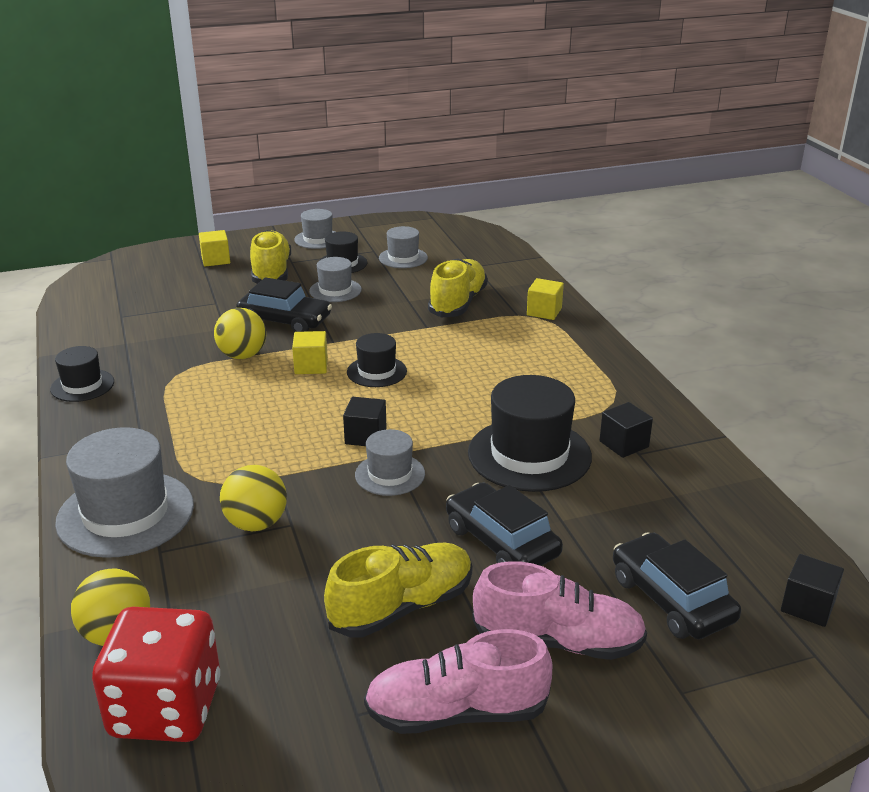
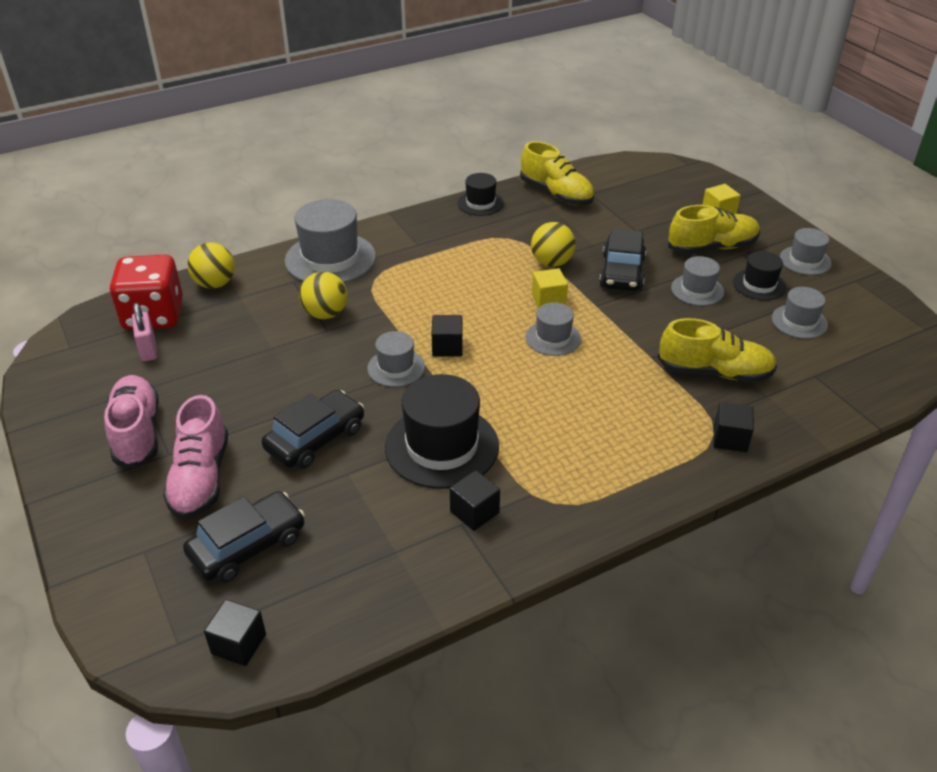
camera: 80 degrees right, 10 degrees up
yellow shoe [324,543,472,637] -> yellow shoe moved to [520,141,594,205]
black hat [347,333,407,387] -> grey hat [526,302,581,356]
yellow cube [527,278,564,320] -> black cube [713,402,754,452]
none -> pink padlock [132,303,158,361]

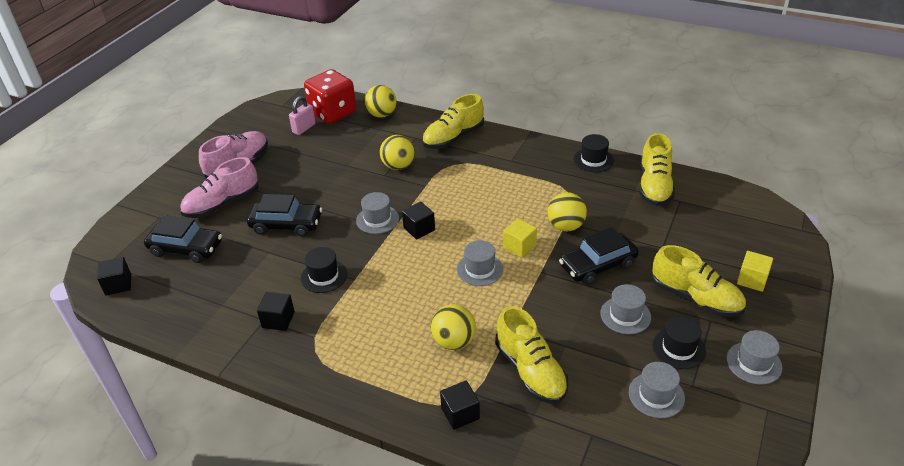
camera: 55 degrees right, 0 degrees up
grey hat [285,199,376,283] -> yellow shoe [422,94,484,149]
black hat [385,374,499,489] -> black hat [301,247,347,293], size x0.55
none -> yellow ball [431,304,476,350]

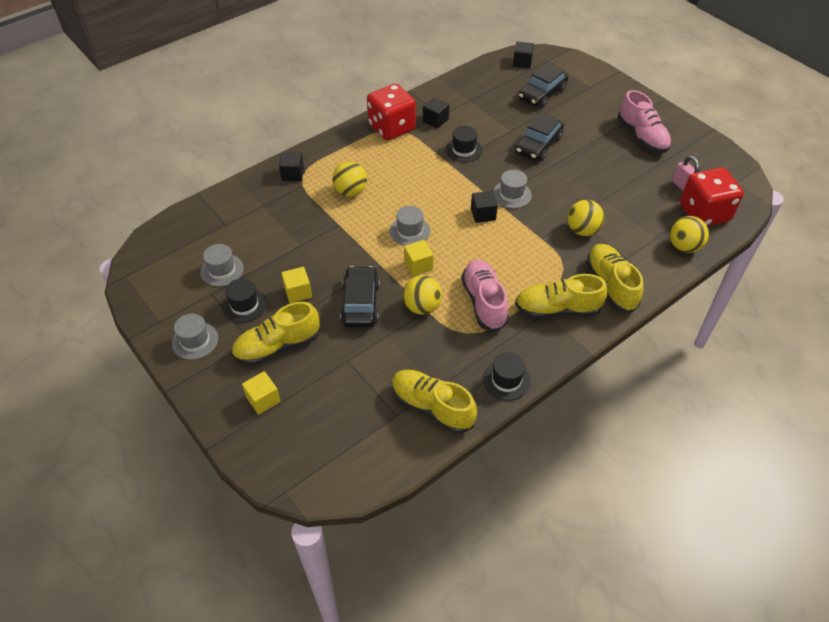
camera: 115 degrees right, 10 degrees up
pink shoe [180,157,258,218] -> pink shoe moved to [461,260,509,332]
yellow shoe [495,306,568,404] -> yellow shoe moved to [515,274,608,318]
grey hat [600,284,651,334] -> yellow cube [281,267,312,303]
none -> red dice [367,84,416,140]

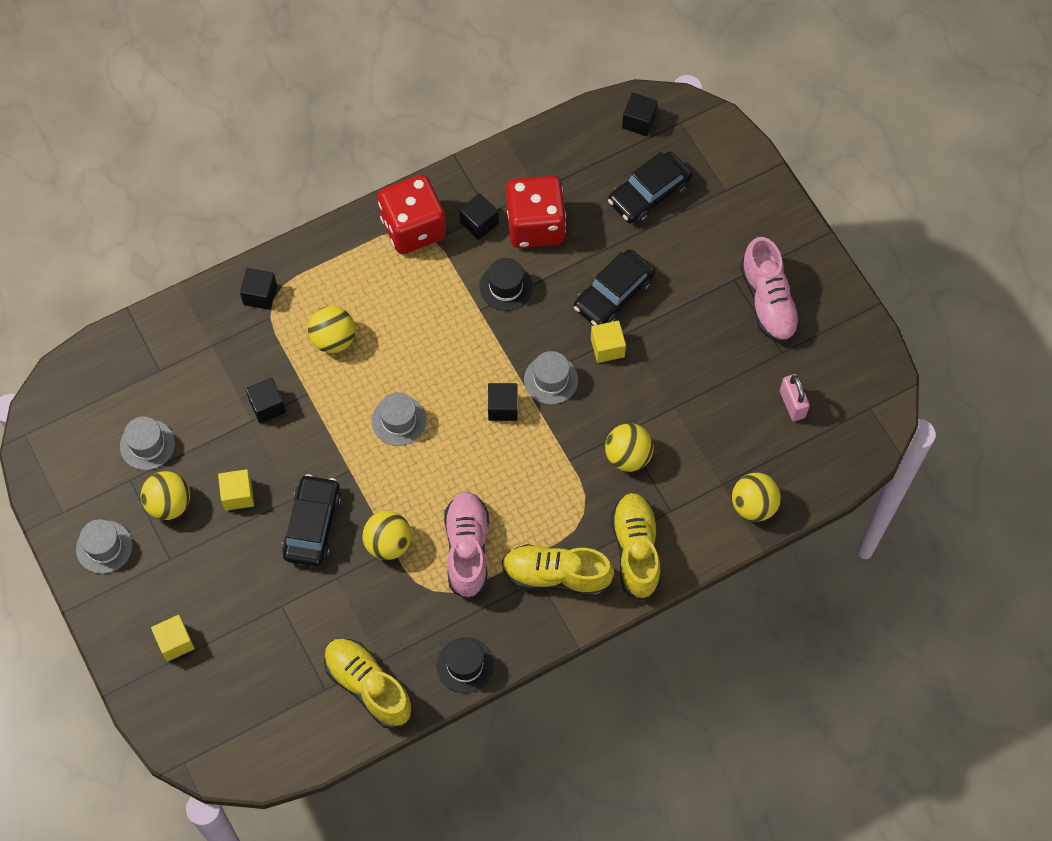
camera: 10 degrees right, 15 degrees up
black hat [222,278,267,323] -> yellow ball [141,471,190,520]
yellow shoe [231,302,320,365] -> none
yellow cube [404,240,434,276] -> yellow cube moved to [591,321,626,363]
red dice [680,168,744,226] -> red dice moved to [506,176,566,248]
none -> black cube [246,378,286,423]

